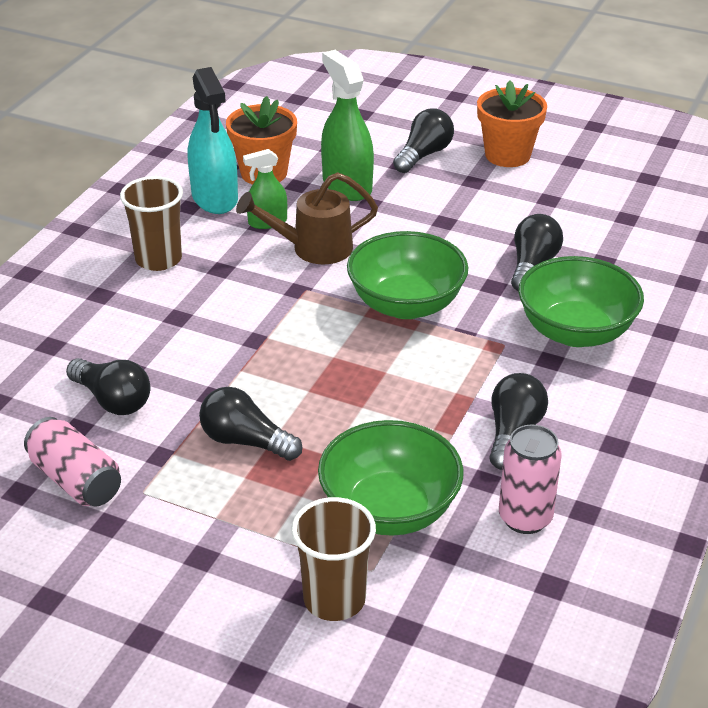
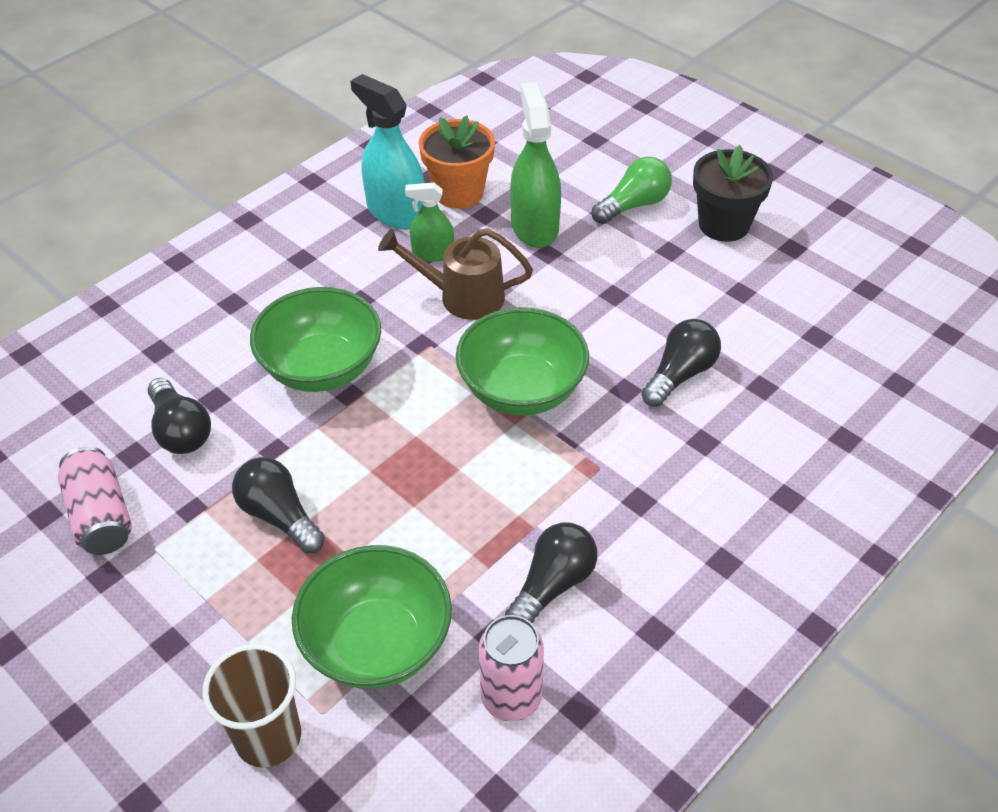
camera: 20 degrees right, 10 degrees up
brown cup [120,176,183,271] -> none
turquoise spray bottle [188,67,238,214] -> turquoise spray bottle turned 135 degrees clockwise [350,74,425,230]
black light bulb [393,109,454,173] -> green light bulb [592,157,672,224]
orange flower pot [477,81,547,167] -> black flower pot [693,145,773,242]
green bowl [518,256,644,347] -> green bowl moved to [250,287,381,392]

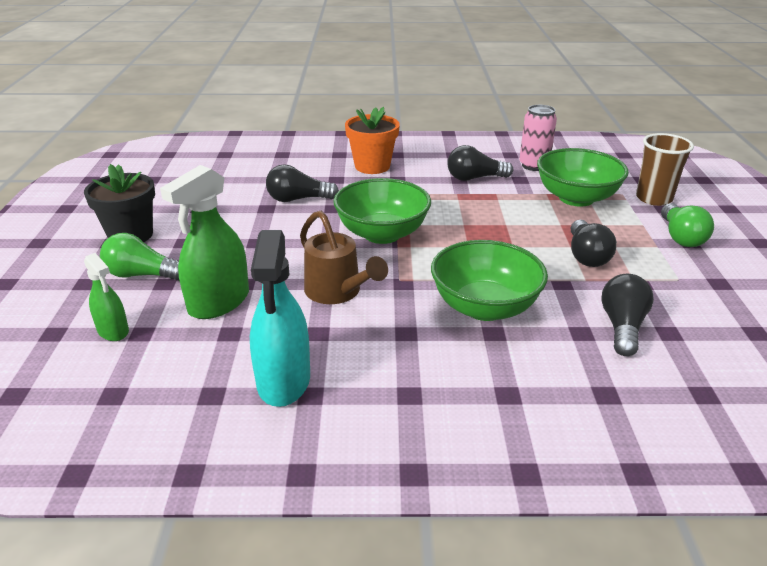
camera: 135 degrees left, 15 degrees down
pink can [58,446,132,555] -> none
green spray bottle [405,183,454,262] -> green spray bottle moved to [84,253,129,341]
orange flower pot [419,115,495,209] -> orange flower pot moved to [345,107,400,174]
none -> green light bulb [661,203,714,247]

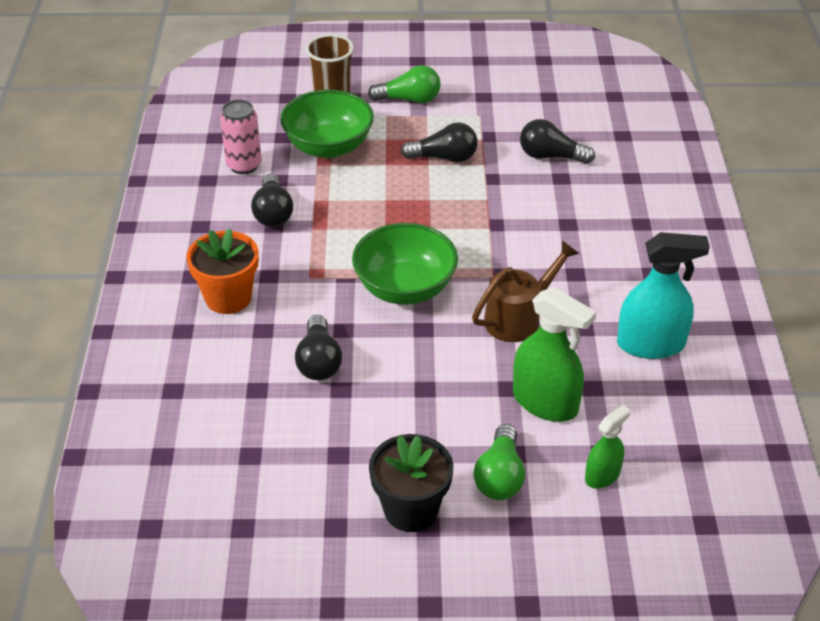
camera: 90 degrees left, 10 degrees up
green bowl [431,240,548,321] -> none

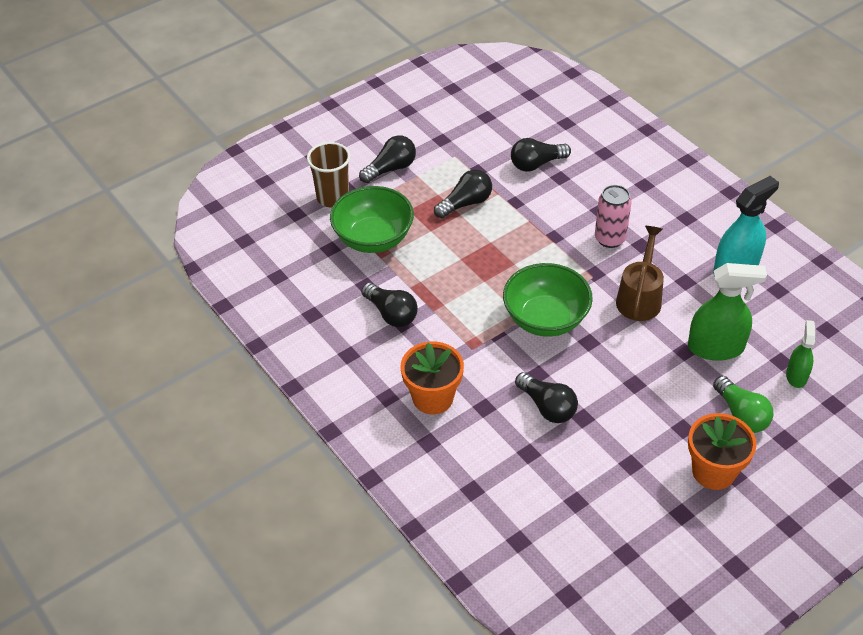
camera: 35 degrees left, 5 degrees up
pink can [220,100,261,174] -> pink can moved to [595,185,632,248]
green light bulb [368,65,441,103] -> black light bulb [359,135,416,183]
black flower pot [369,434,453,532] -> orange flower pot [688,413,757,490]

